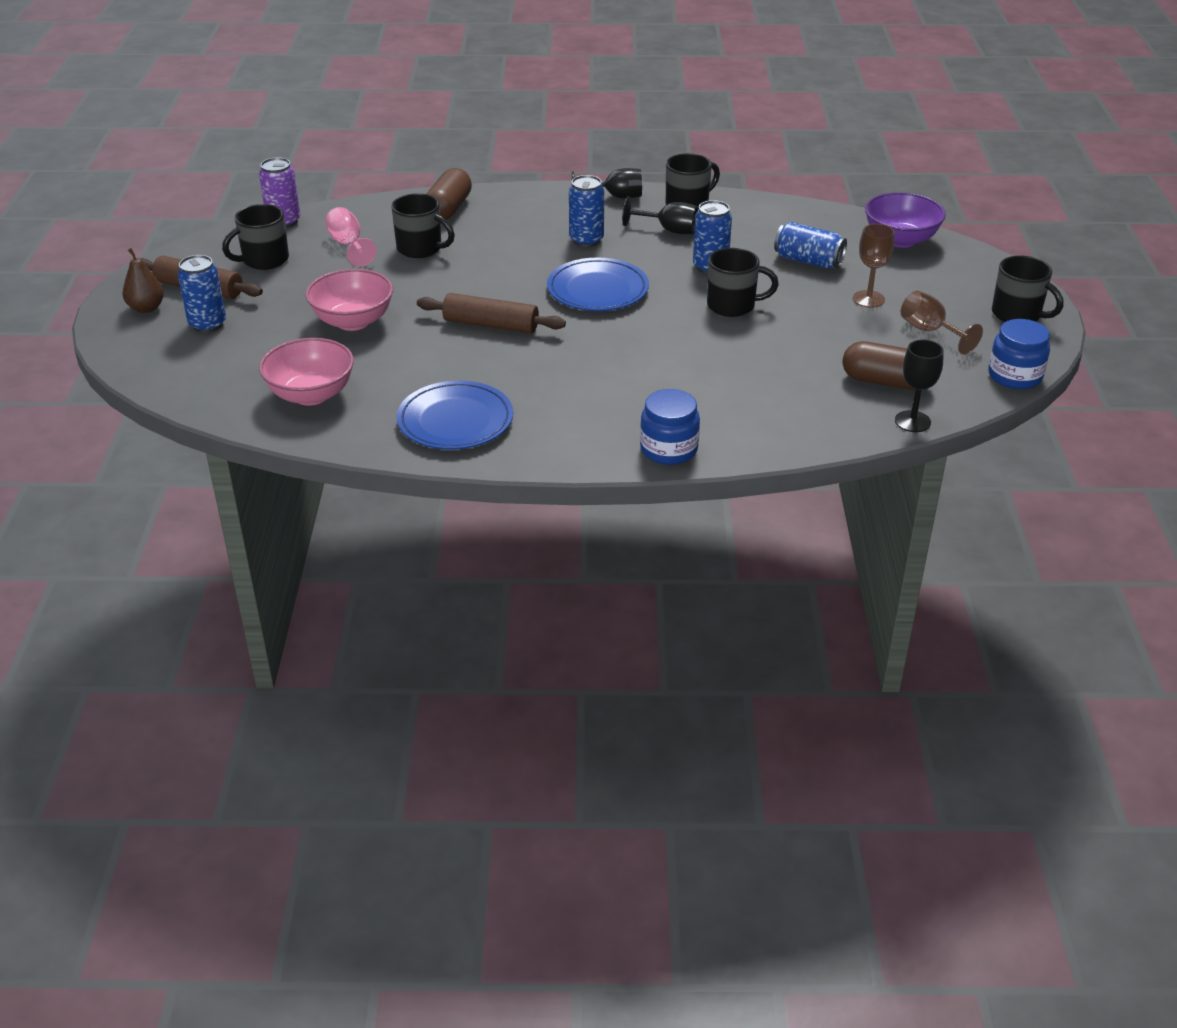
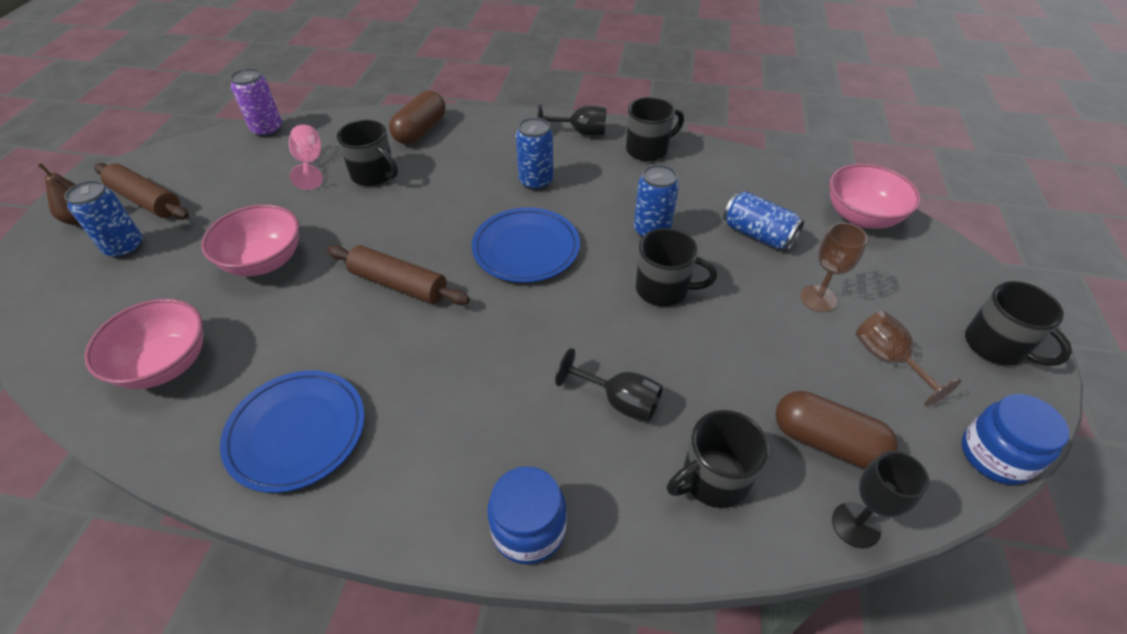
camera: 10 degrees right, 10 degrees up
black mug [222,204,289,270] -> black mug moved to [667,410,769,508]
black goblet [622,196,698,234] -> black goblet moved to [555,348,663,422]
purple bowl [865,192,946,248] -> pink bowl [830,164,921,229]

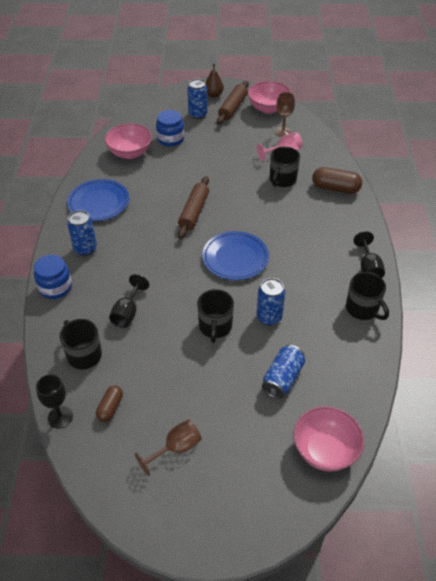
camera: 80 degrees right, 0 degrees up
pink bowl [201,204,299,276] -> pink bowl moved to [248,81,291,114]
purple can [230,68,282,137] -> none
blue can [516,117,553,191] -> blue can moved to [67,210,97,256]
brown capsule [775,391,898,469] -> brown capsule [96,385,123,422], size x0.61
brown goblet [800,223,868,312] -> brown goblet moved to [275,92,295,137]
blue jar [962,394,1069,485] -> blue jar moved to [156,110,184,146]
black mug [965,281,1072,366] -> none

